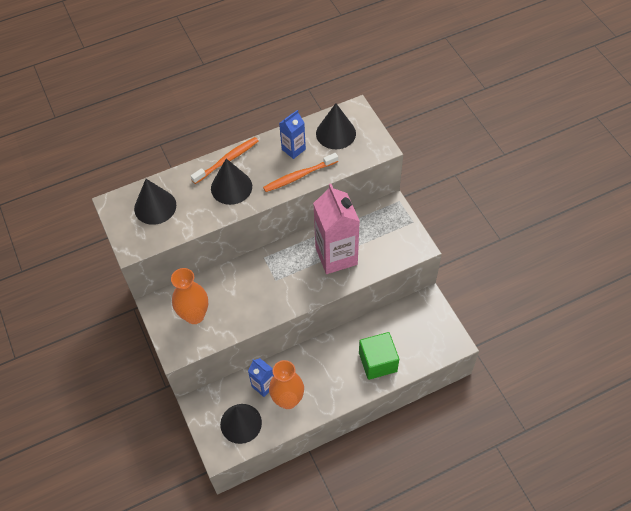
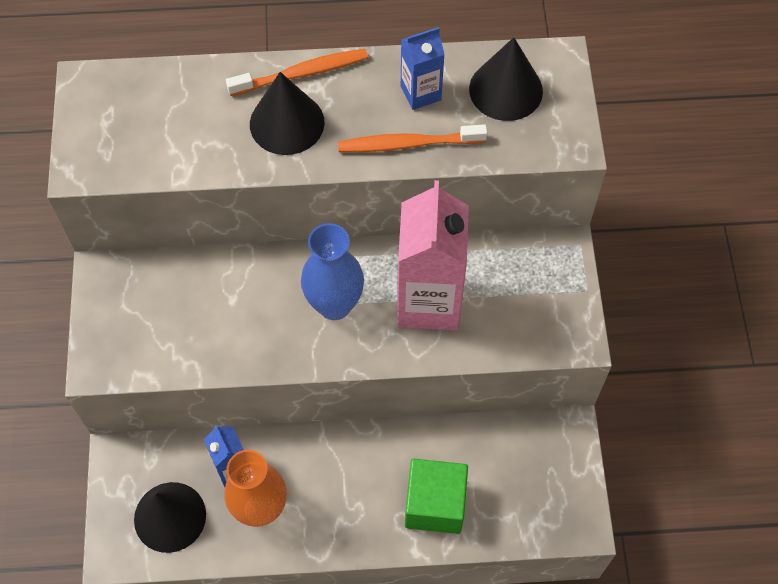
camera: 20 degrees right, 5 degrees up
black cone [134,179,176,225] -> none
orange vase [171,268,208,324] -> none
none -> blue vase [301,223,364,320]

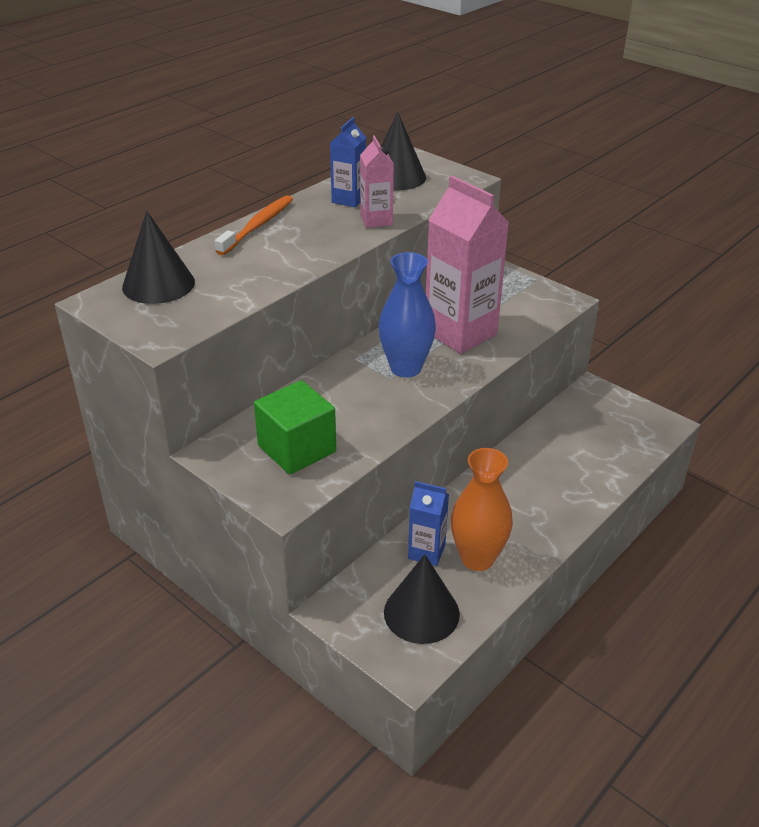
camera: 45 degrees left, 25 degrees down
black cone [250,72,325,155] -> black cone moved to [122,211,195,304]
orange toothbrush [338,124,488,152] -> pink carton [360,135,394,228]
green cube [405,459,468,534] -> green cube moved to [254,380,336,475]

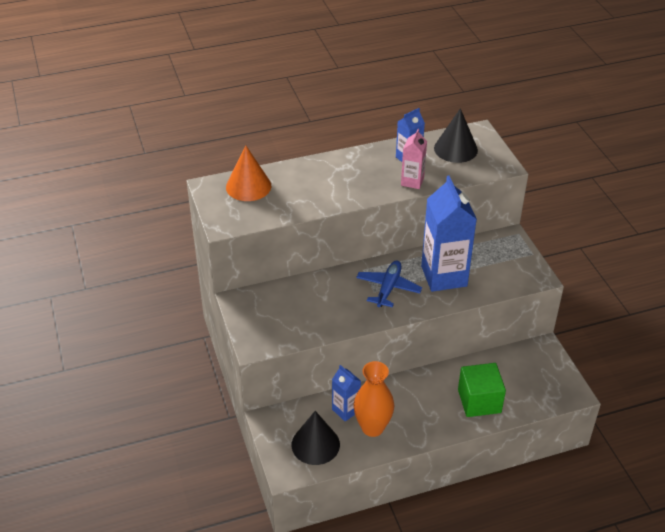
camera: 30 degrees right, 5 degrees up
black cone [122,211,195,304] -> orange cone [226,145,272,201]
orange toothbrush [215,195,293,255] -> none
green cube [254,380,336,475] -> green cube moved to [458,363,506,417]
blue vase [379,252,436,377] -> blue plane [356,260,422,307]
pink carton [426,176,509,354] -> blue carton [421,176,477,292]

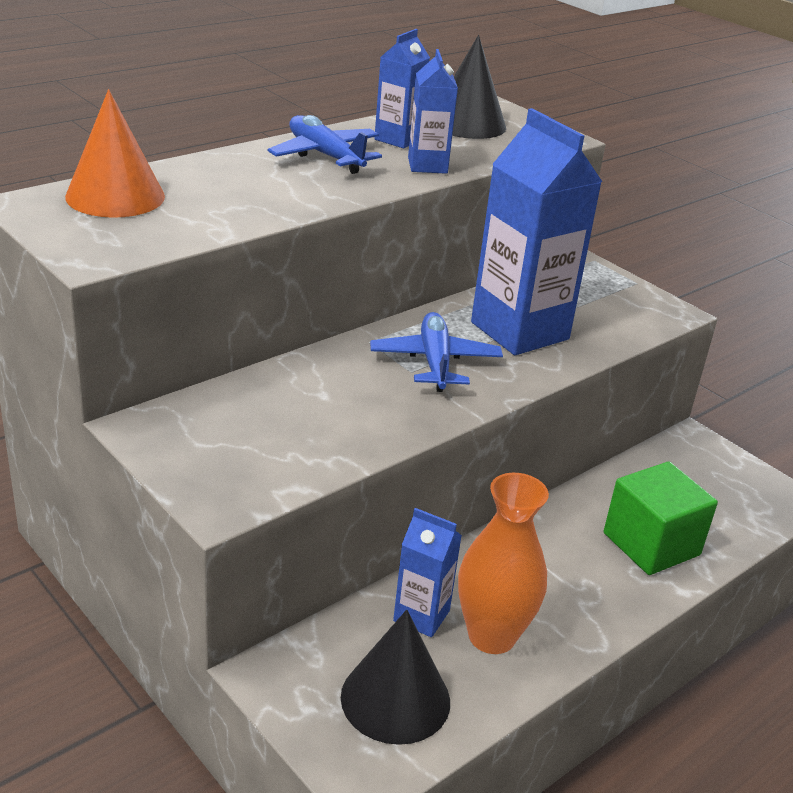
camera: 25 degrees left, 10 degrees down
pink carton [401,129,427,189] -> blue carton [408,49,458,174]
none -> blue plane [268,115,382,174]

